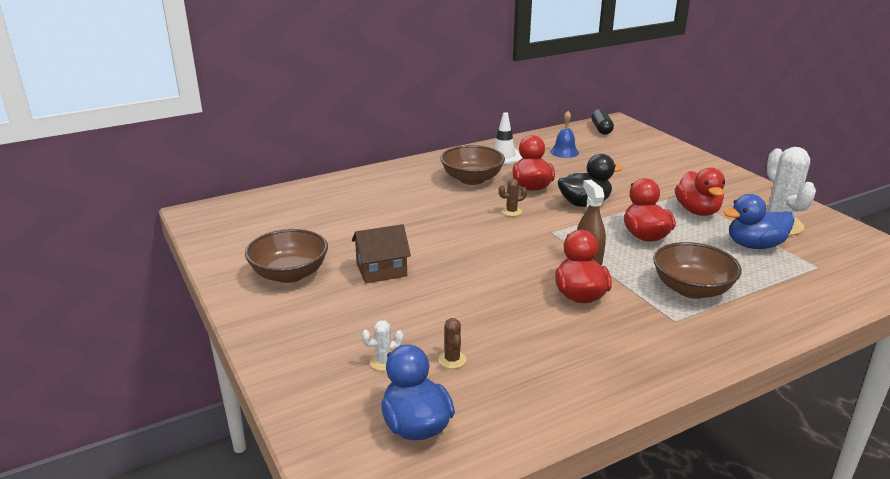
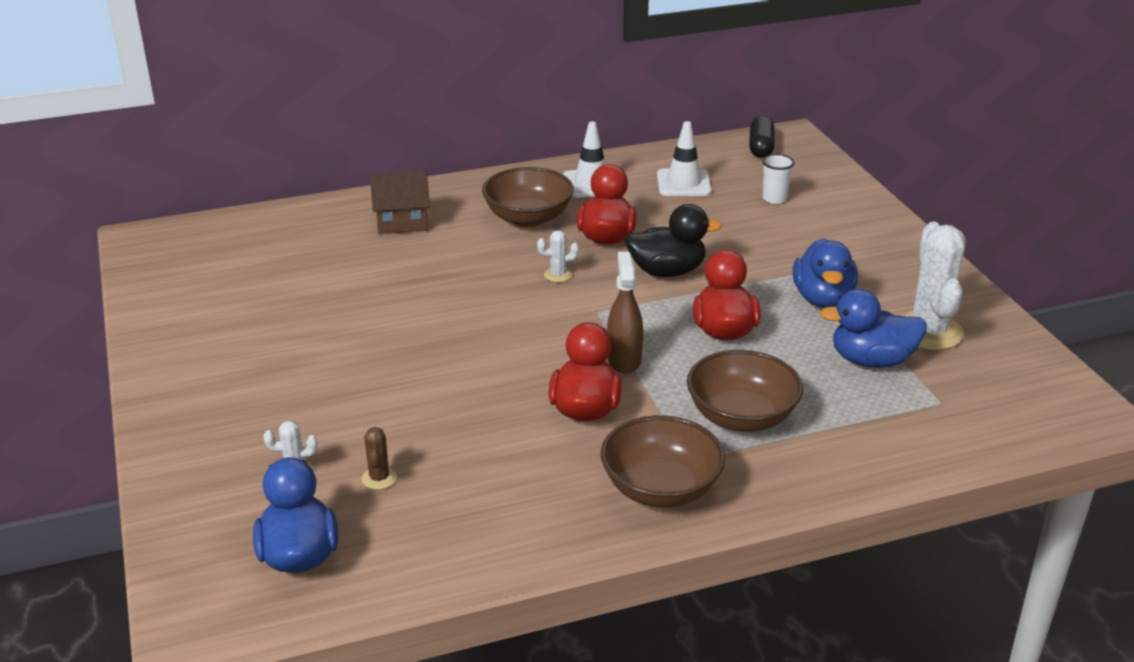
camera: 10 degrees right, 5 degrees up
brown bowl [245,229,328,283] -> brown bowl moved to [601,415,725,507]
brown house [352,224,411,283] -> brown house moved to [370,171,430,234]
brown cactus [499,179,527,216] -> white cactus [537,230,579,282]
blue bell [550,111,579,158] -> white traffic cone [657,121,712,196]
red duck [675,168,725,216] -> blue duck [793,238,858,308]
none -> white cup [762,154,795,204]

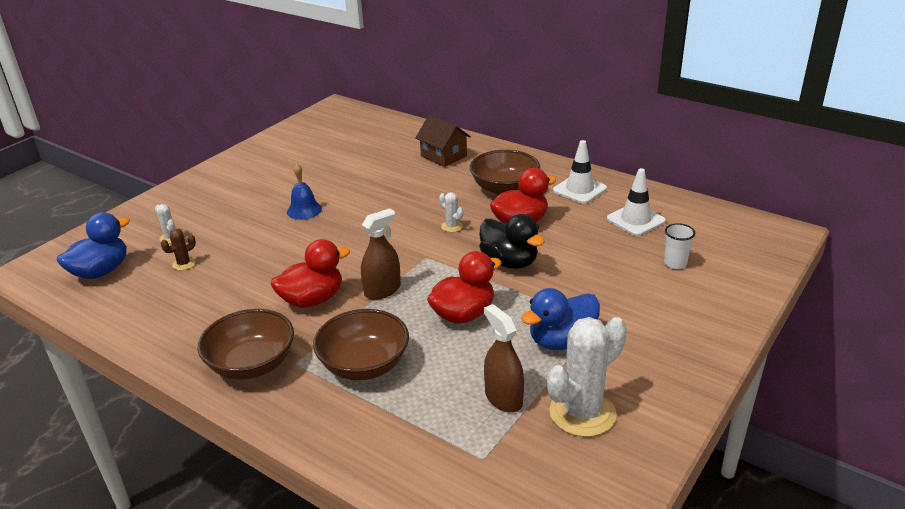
camera: 55 degrees right, 0 degrees up
black capsule [749,116,774,158] -> none
blue duck [820,289,927,368] -> brown spray bottle [484,304,524,413]
none -> blue bell [287,164,322,220]

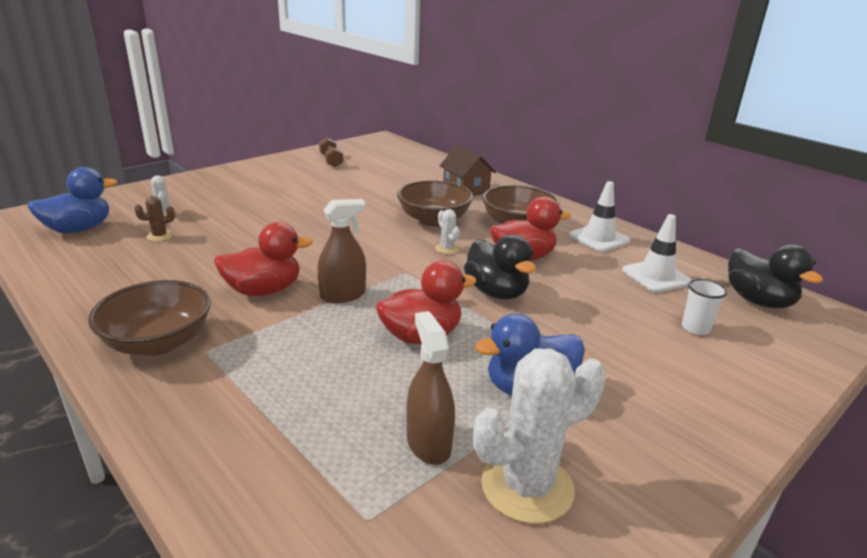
camera: 10 degrees right, 5 degrees down
blue bell [287,164,322,220] -> none
brown bowl [313,309,409,380] -> brown bowl moved to [397,180,473,227]
none -> brown dumbbell [319,137,343,167]
none -> black duck [728,244,823,308]

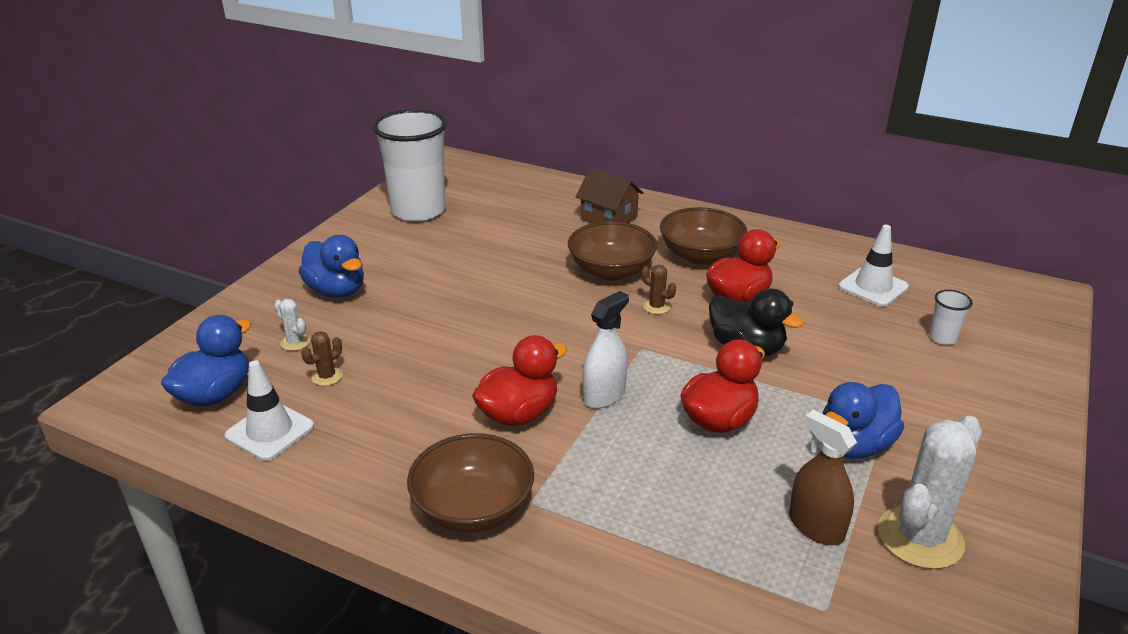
camera: 20 degrees left, 5 degrees up
brown spray bottle [317,199,366,303] -> white spray bottle [582,291,629,408]
brown dumbbell [319,137,343,167] -> white cup [373,109,447,222]
white cactus [435,209,460,254] -> brown cactus [641,264,676,314]
white traffic cone [569,181,631,252] -> white traffic cone moved to [225,360,314,461]
black duck [728,244,823,308] -> none
none -> blue duck [299,235,364,297]

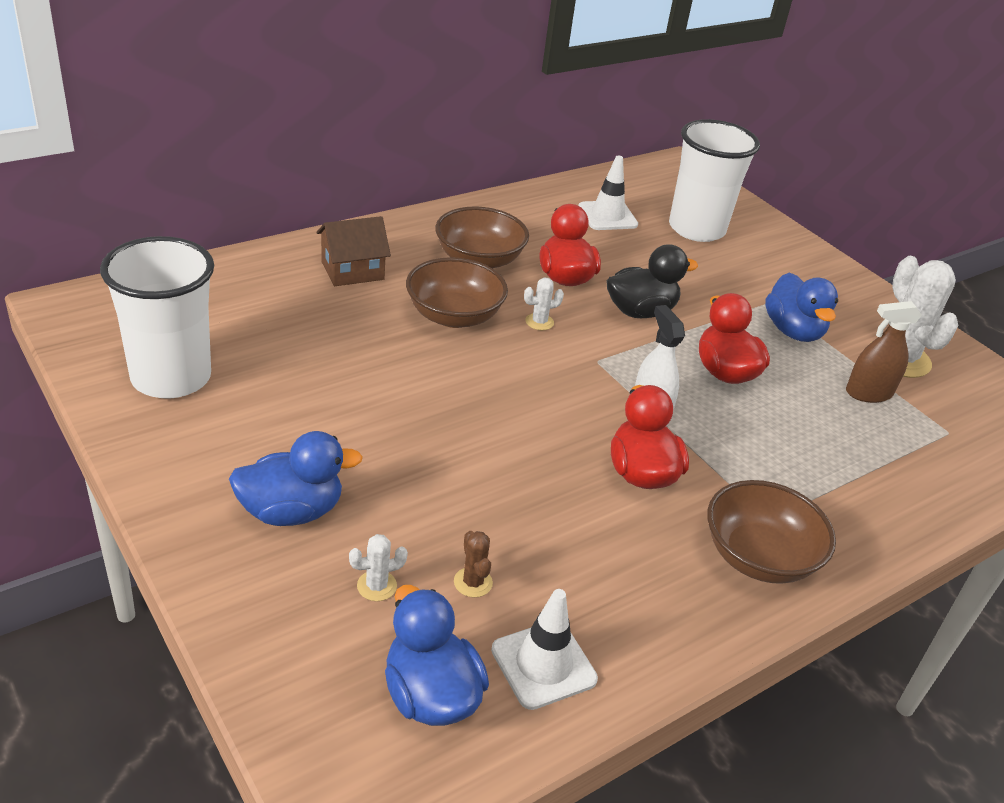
camera: 65 degrees left, 5 degrees up
brown cactus [641,264,676,314] -> white cactus [524,278,564,330]
white cup [929,290,973,345] -> white cup [669,119,760,242], size x2.47

